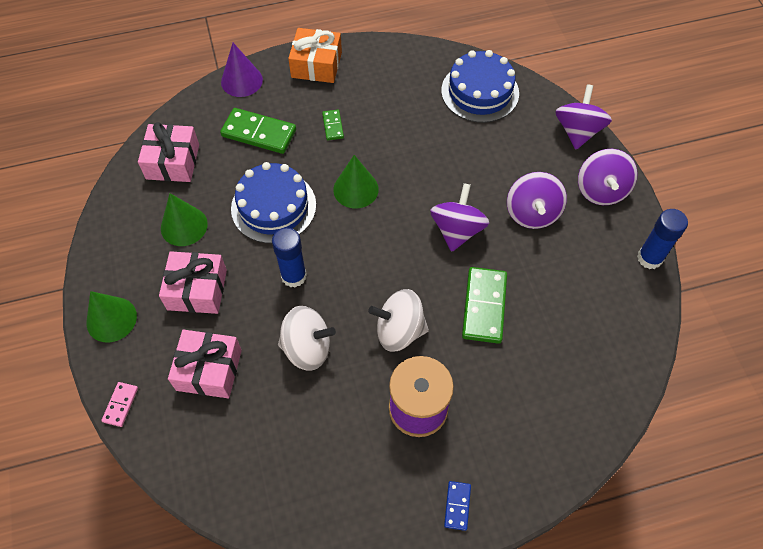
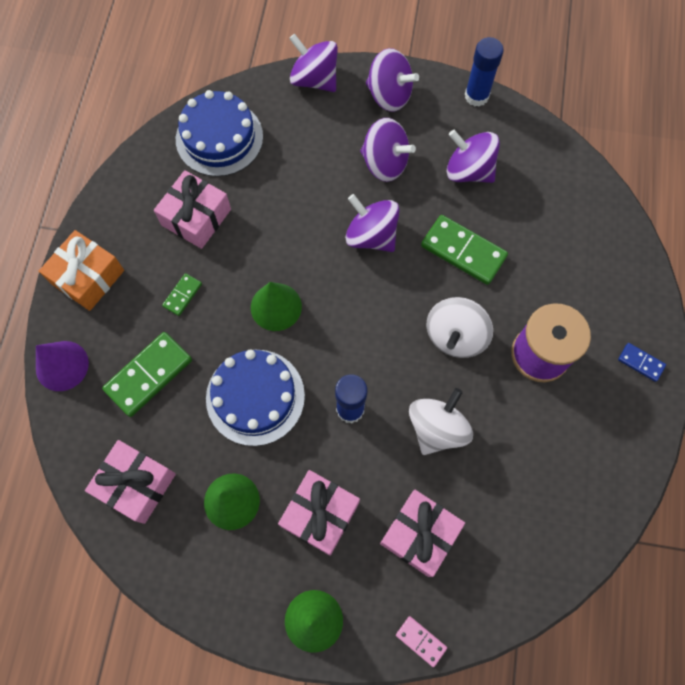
camera: 65 degrees left, 10 degrees up
green domino [322,110,344,140] -> green domino turned 75 degrees counterclockwise [162,273,202,316]
none -> pink gift [154,170,231,249]
none -> purple spinning top [447,130,500,183]

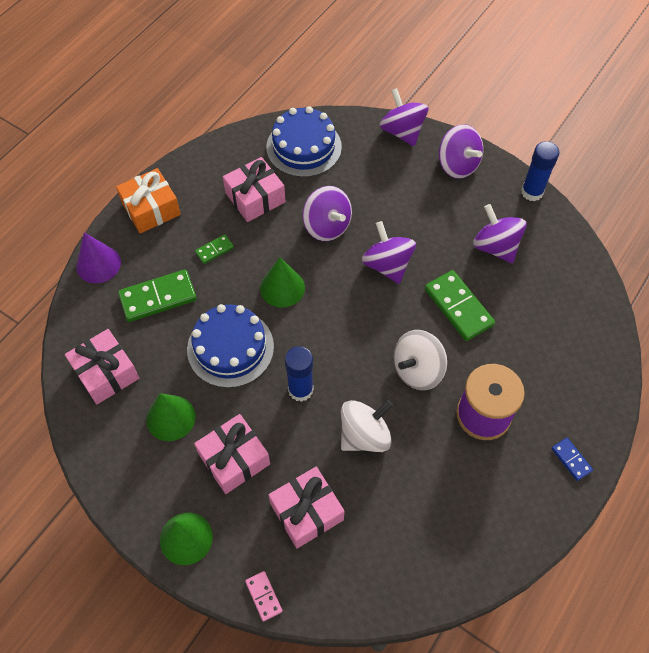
camera: 25 degrees right, 10 degrees down
purple spinning top [360,118,416,182] -> purple spinning top moved to [302,186,352,241]

